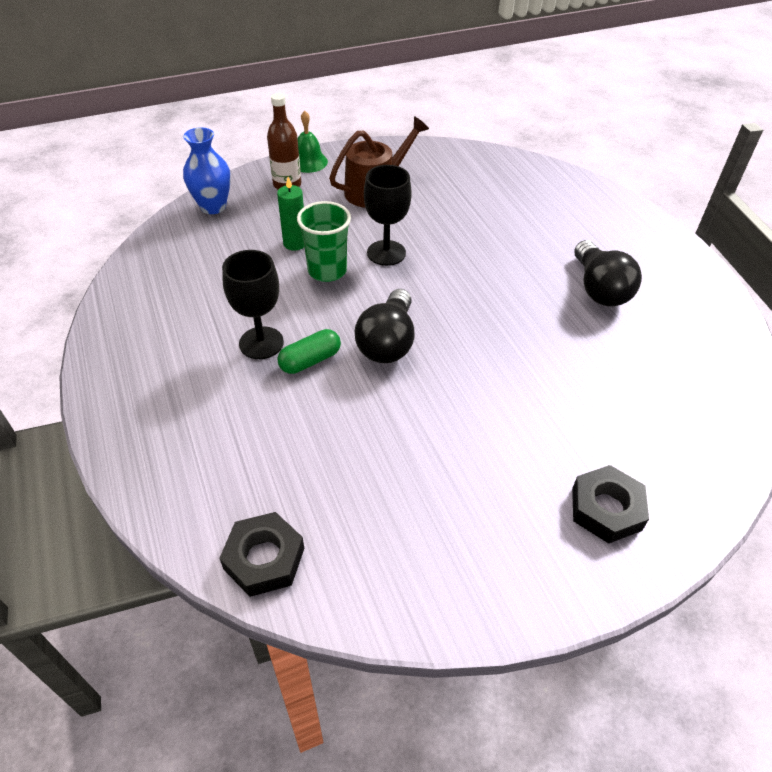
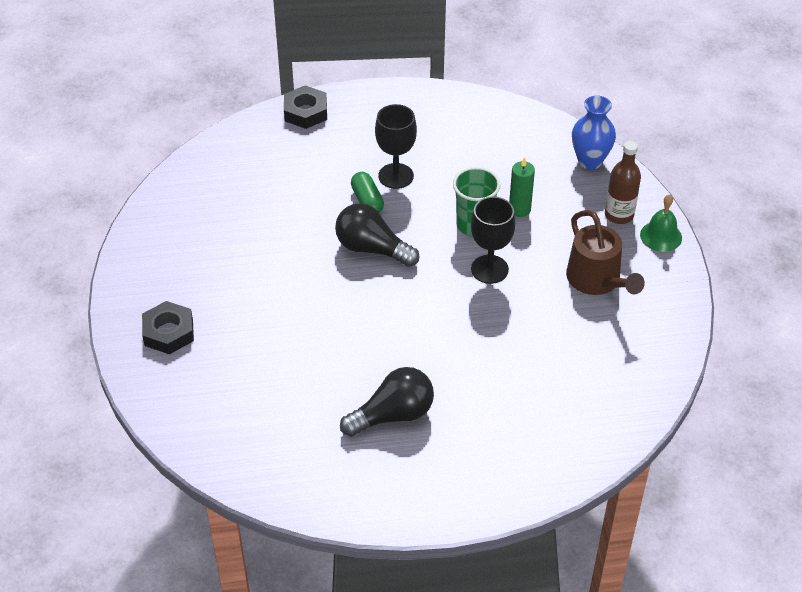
camera: 105 degrees right, 0 degrees up
black nut [219,512,304,597] -> black nut moved to [284,85,327,129]
black light bulb [574,240,642,306] -> black light bulb turned 150 degrees clockwise [340,367,434,437]

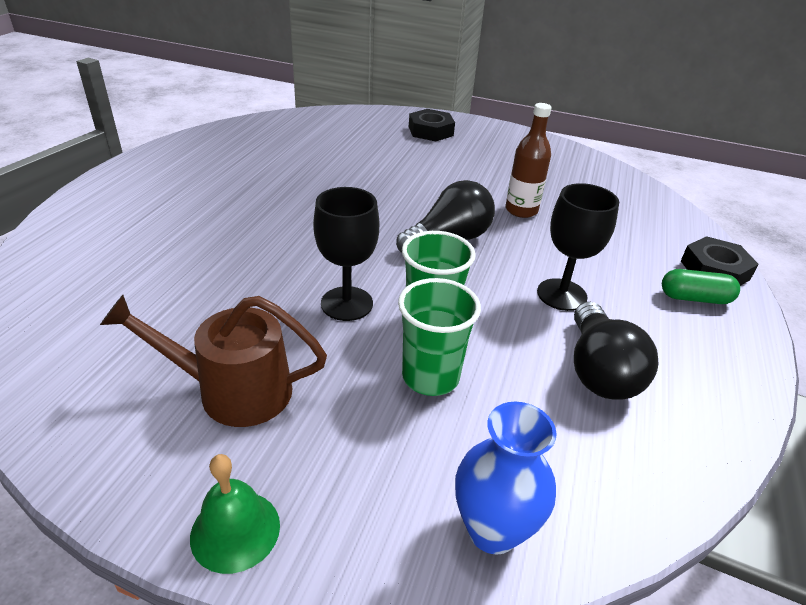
camera: 115 degrees right, 10 degrees down
black light bulb [340,367,434,437] -> black light bulb moved to [574,302,658,400]
green capsule [351,172,384,213] -> green capsule moved to [662,269,740,304]
green candle [509,157,535,217] -> green cup [398,278,481,396]
brown bottle [605,141,641,224] -> brown bottle moved to [505,103,552,218]

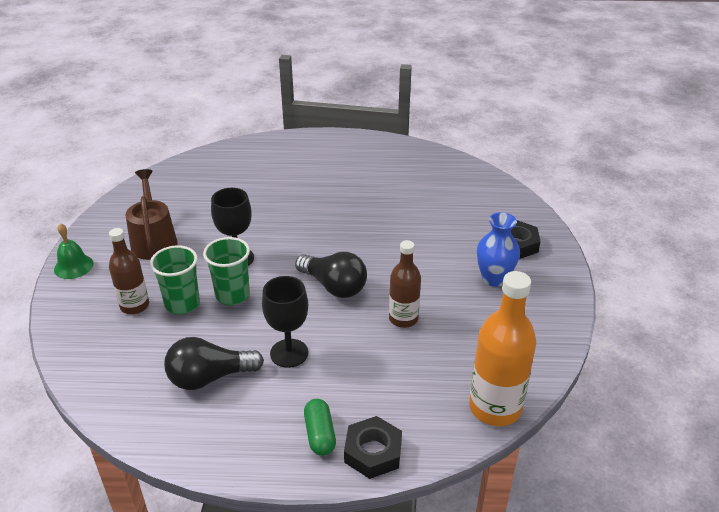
camera: 75 degrees right, 0 degrees up
blue vase [455,402,557,555] -> blue vase moved to [476,212,520,287]
none -> brown bottle [109,228,149,314]
none -> orange bottle [469,271,536,426]

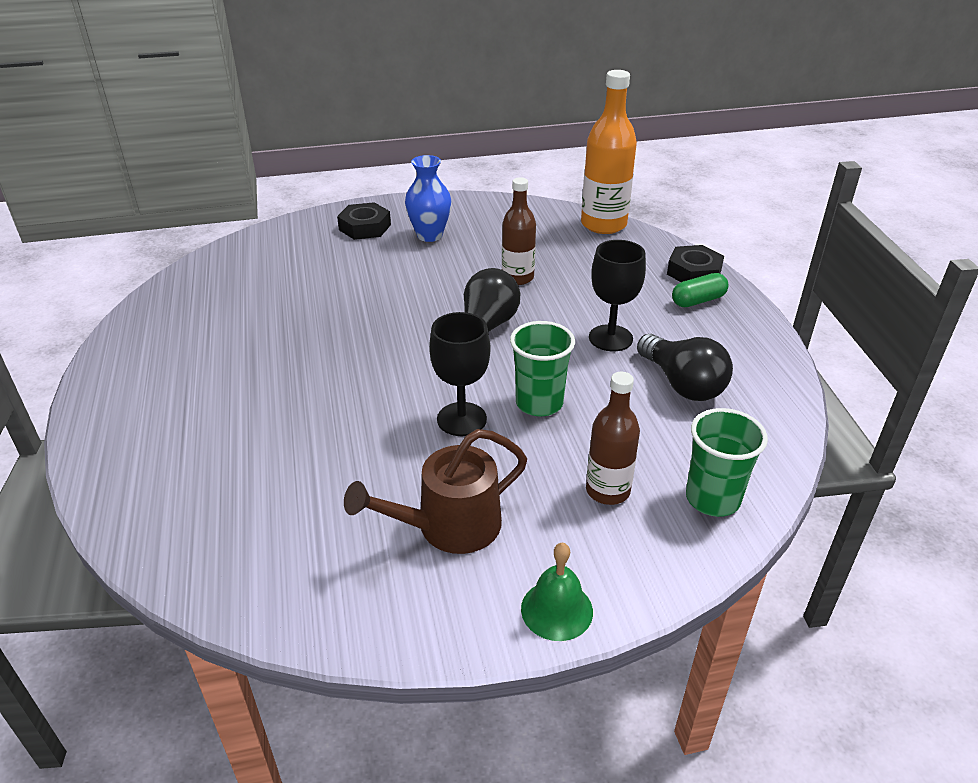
camera: 105 degrees left, 0 degrees up
green cup [150,245,200,314] -> green cup moved to [686,408,768,517]

